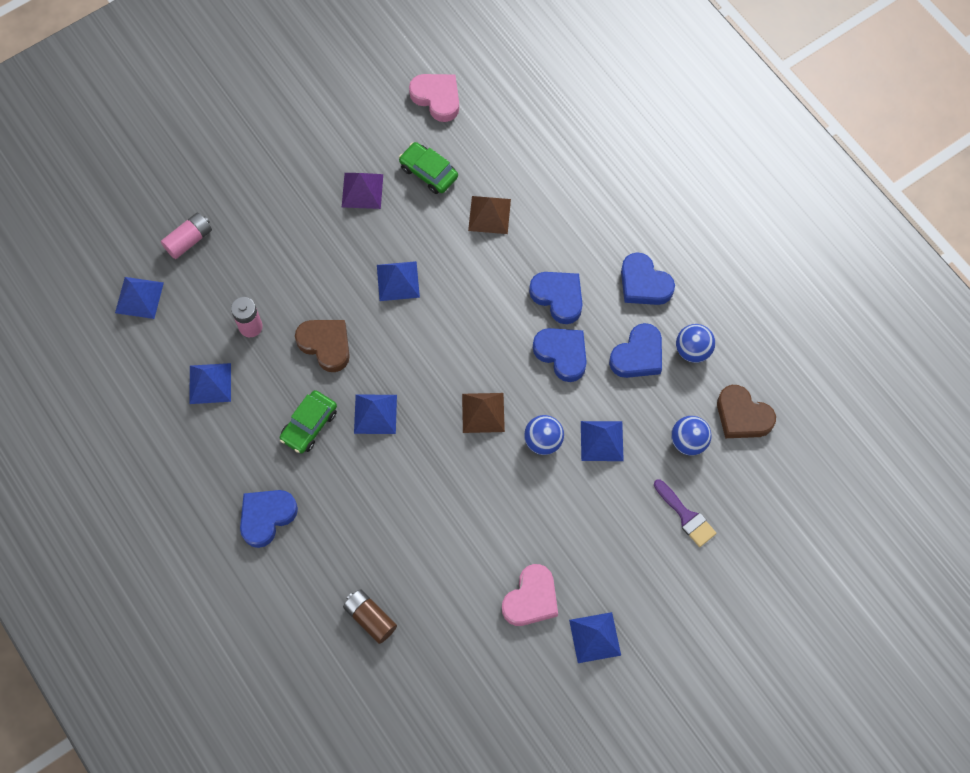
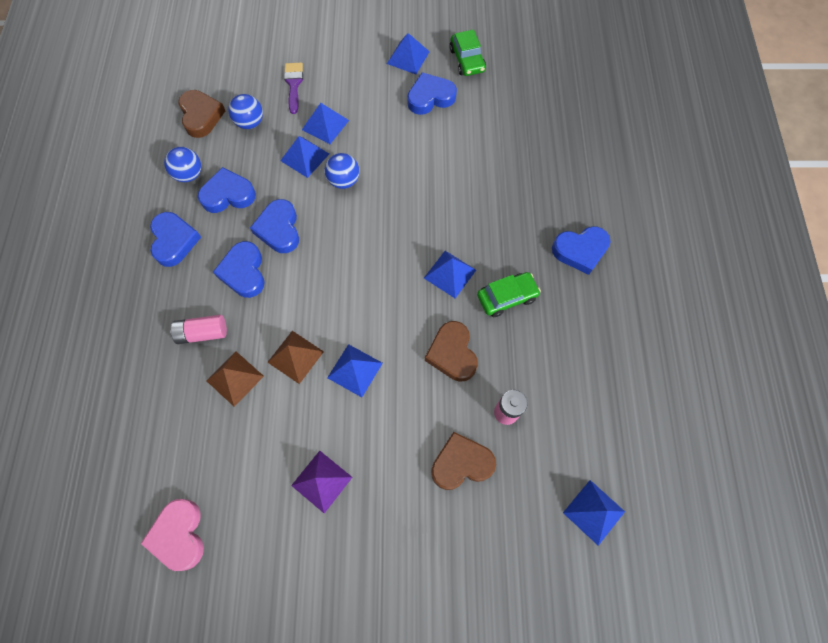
camera: 145 degrees left, 0 degrees up
pink battery [161,212,212,259] -> pink battery moved to [170,315,227,344]
blue pyramid [189,363,231,404] -> blue pyramid moved to [302,103,349,144]
brown battery [343,589,397,644] -> none
green car [399,142,458,194] -> green car moved to [449,29,486,76]
brown pyramid [462,393,505,433] -> brown pyramid moved to [267,331,324,384]
pink heart [502,564,558,626] -> blue heart [407,72,457,115]
none -> brown heart [431,432,496,490]

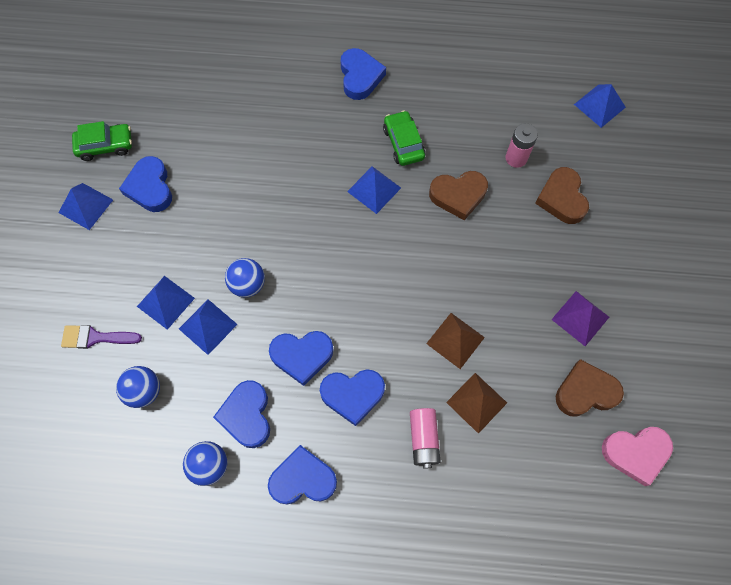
camera: 85 degrees left, 0 degrees up
brown heart [178,90,225,138] -> brown heart moved to [556,359,624,416]
blue pyramid [327,344,383,397] -> none

